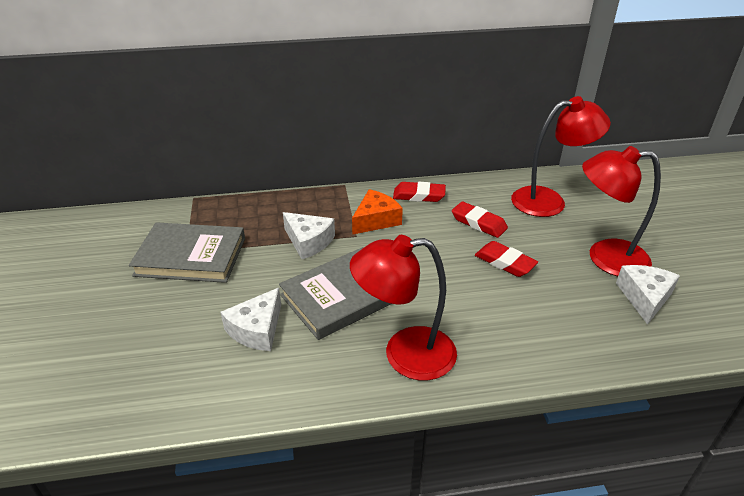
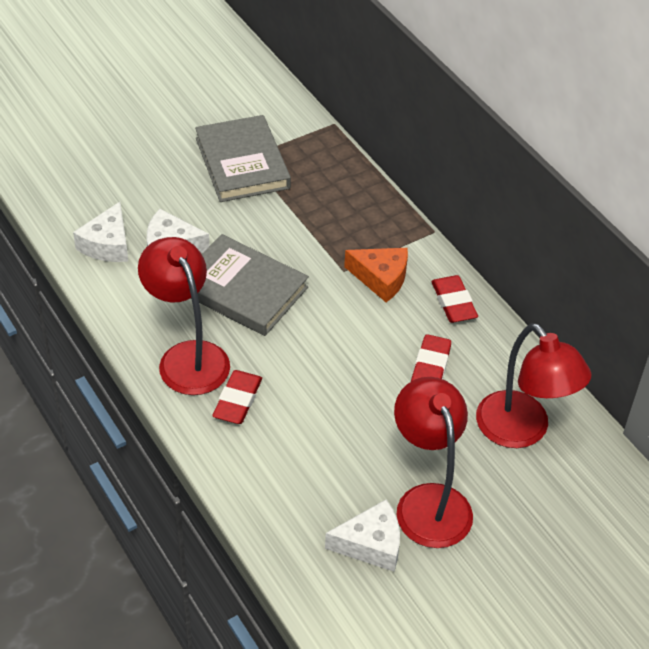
camera: 65 degrees right, 10 degrees up
white cheese [283,212,335,259] -> white cheese moved to [73,202,128,262]
red eraser [475,241,538,277] -> red eraser moved to [212,370,262,424]

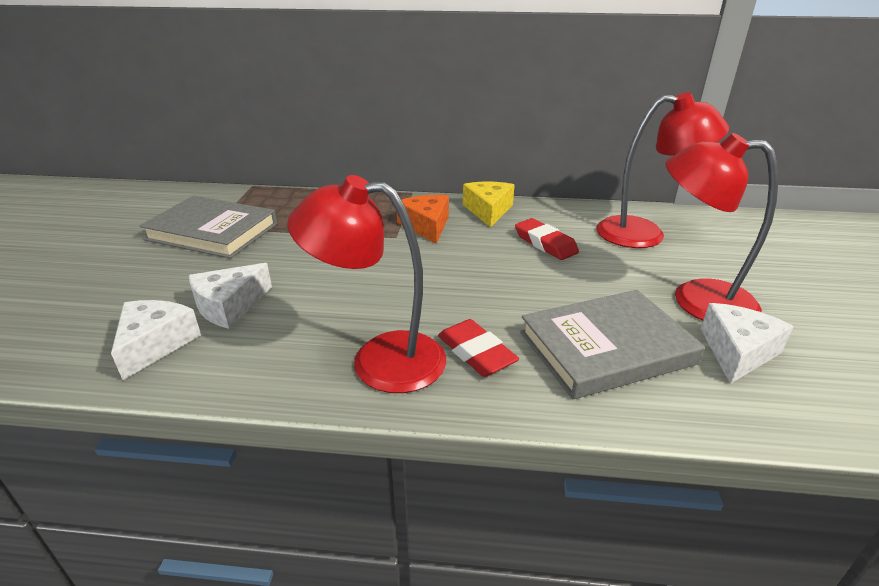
camera: 50 degrees left, 15 degrees down
white cheese [73,202,128,262] -> white cheese turned 135 degrees counterclockwise [111,300,201,380]
grey book [191,234,309,336] -> grey book moved to [520,290,705,399]
orange cheese [344,248,408,302] -> orange cheese turned 75 degrees counterclockwise [397,195,449,244]
red eraser [431,275,478,323] -> yellow cheese [463,182,515,227]

